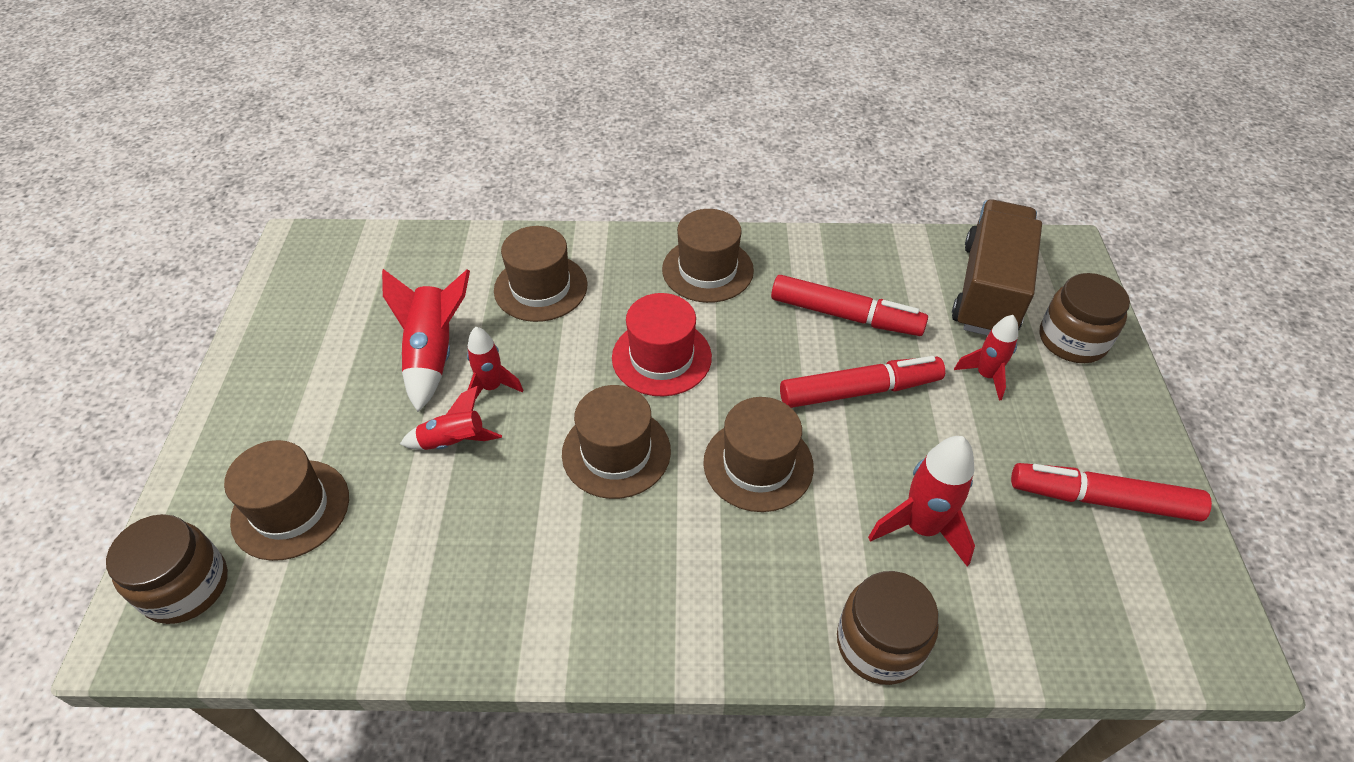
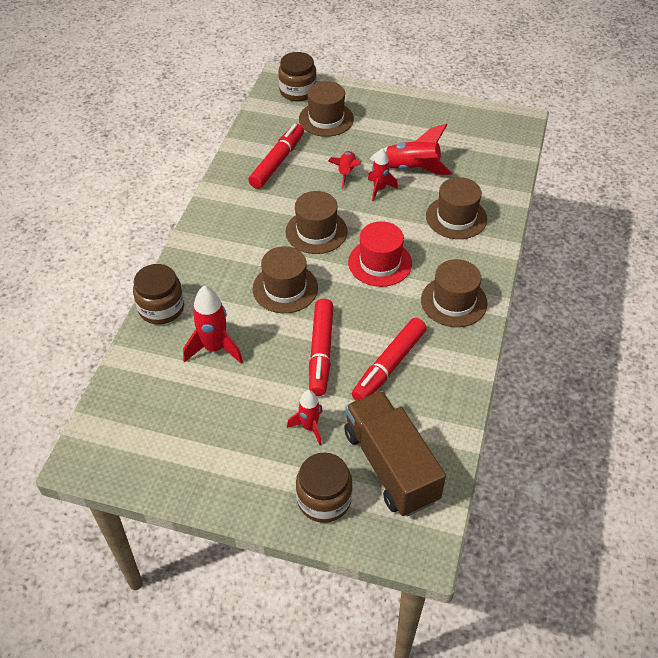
camera: 105 degrees right, 0 degrees up
brown truck [952,200,1042,336] -> brown truck turned 150 degrees counterclockwise [344,391,446,516]
red marker [1011,463,1212,522] -> red marker moved to [248,124,304,189]

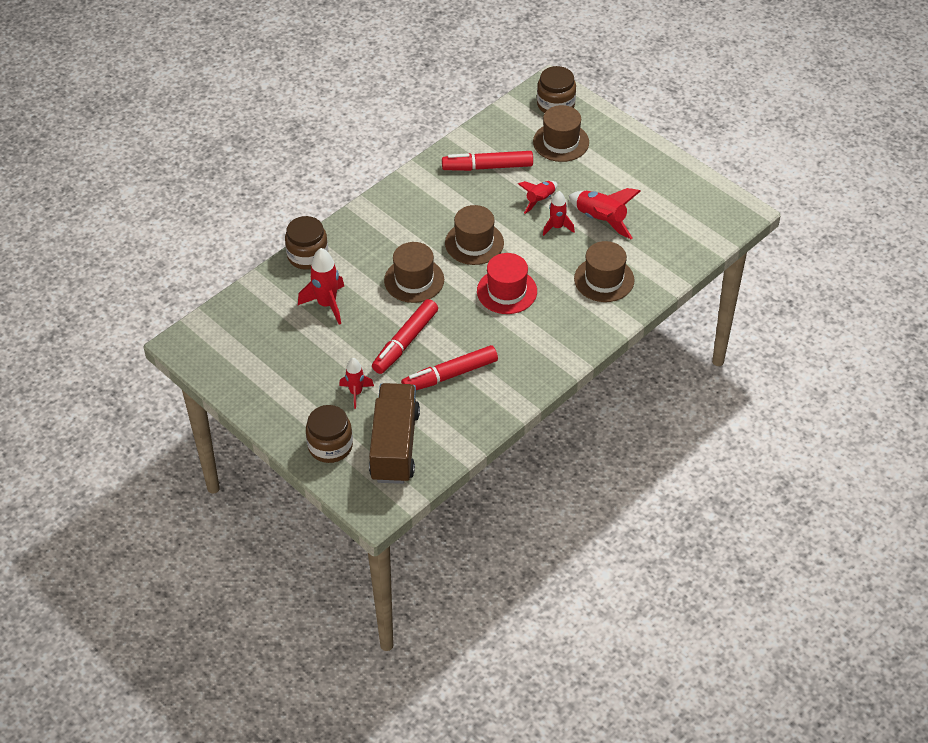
camera: 30 degrees right, 0 degrees up
red marker [248,124,304,189] -> red marker turned 150 degrees counterclockwise [442,151,533,171]
brown hat [421,259,488,327] -> none

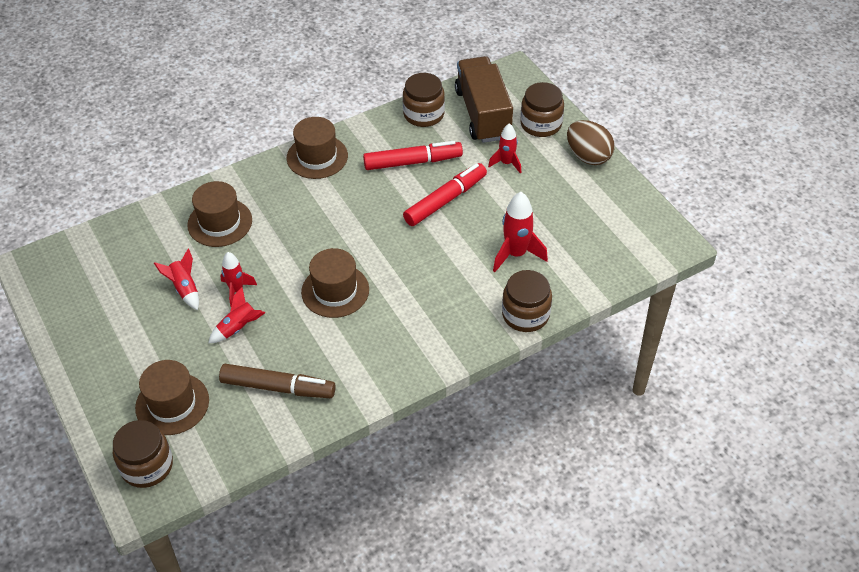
camera: 165 degrees left, 0 degrees up
brown truck [369,383,420,484] -> brown truck turned 150 degrees clockwise [455,56,513,143]
brown hat [384,242,444,303] -> brown hat moved to [287,117,348,179]
red marker [442,151,533,171] -> brown marker [219,364,336,398]
red hat [477,253,537,314] -> none
red rocket [569,188,641,239] -> red rocket [154,248,199,310], size x0.64
none -> brown jar [403,73,445,127]
none -> brown egg [567,120,615,165]

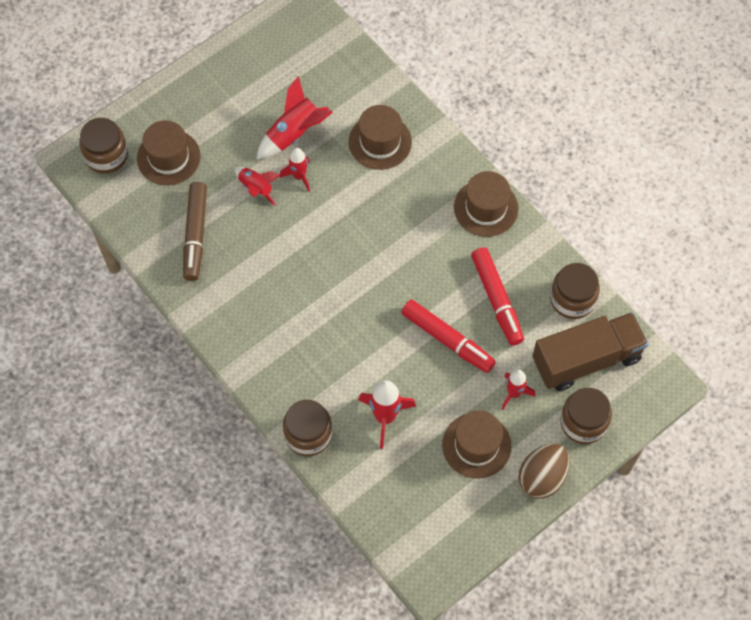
camera: 80 degrees right, 15 degrees up
red rocket [154,248,199,310] -> red rocket [256,76,333,159], size x1.56
brown hat [301,248,369,318] -> brown hat moved to [442,410,511,479]

